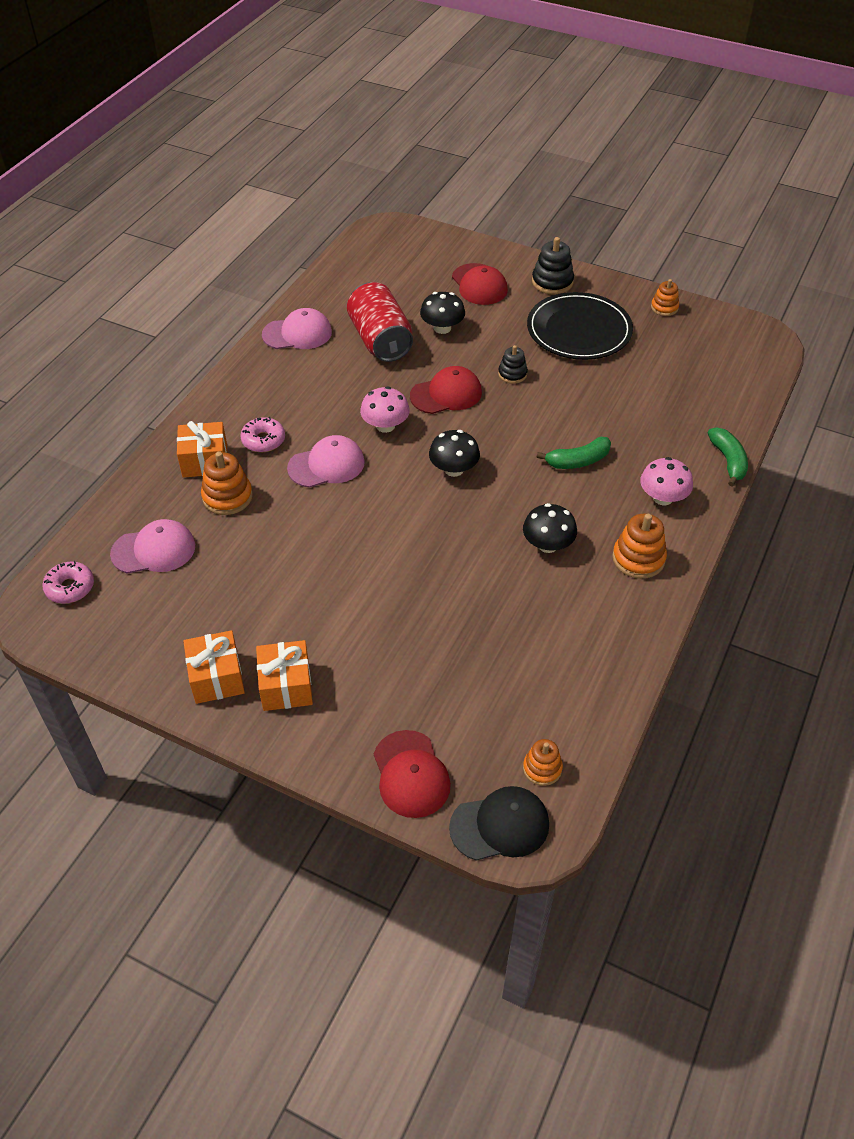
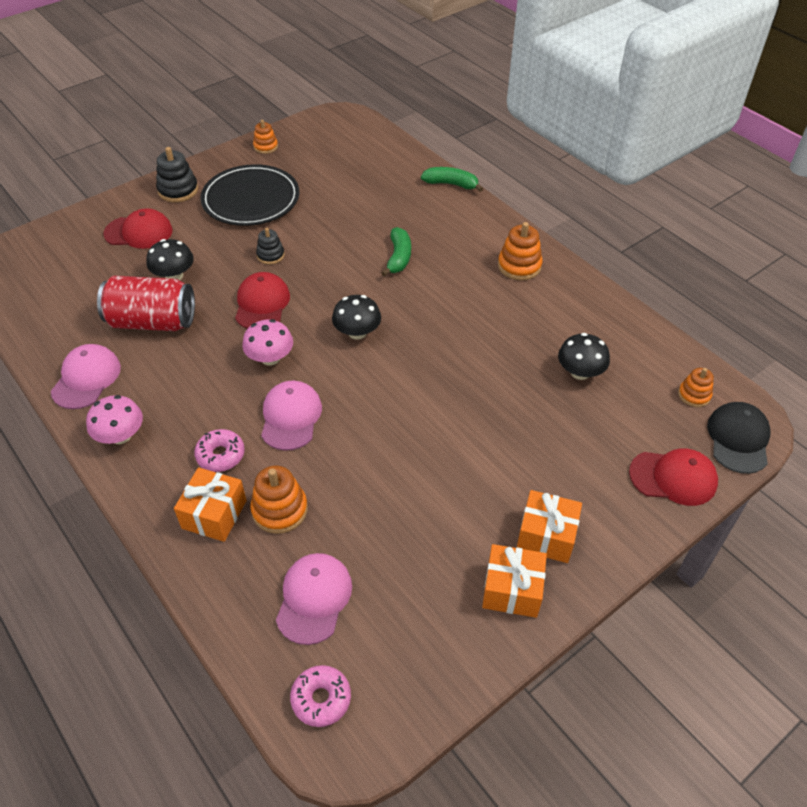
camera: 65 degrees left, 0 degrees up
black mushroom [523,503,577,553] -> black mushroom moved to [558,333,610,380]
pink mushroom [640,457,693,505] -> pink mushroom moved to [86,395,143,444]

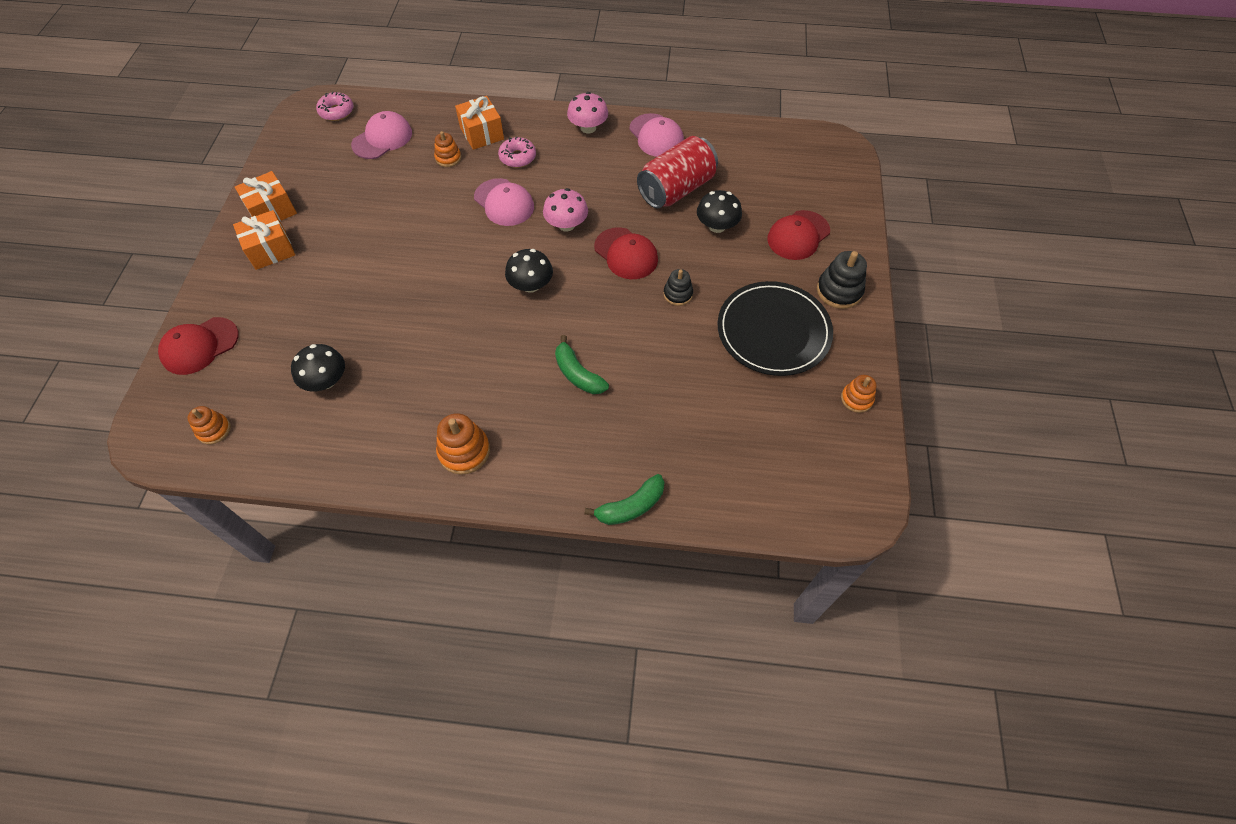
camera: 135 degrees right, 10 degrees up
orange stacking toy [250,466,308,534] -> orange stacking toy [434,131,461,167], size x0.64
pink cap [276,553,352,645] -> pink cap turned 105 degrees counterclockwise [351,111,412,159]
black cap [707,402,771,474] -> none

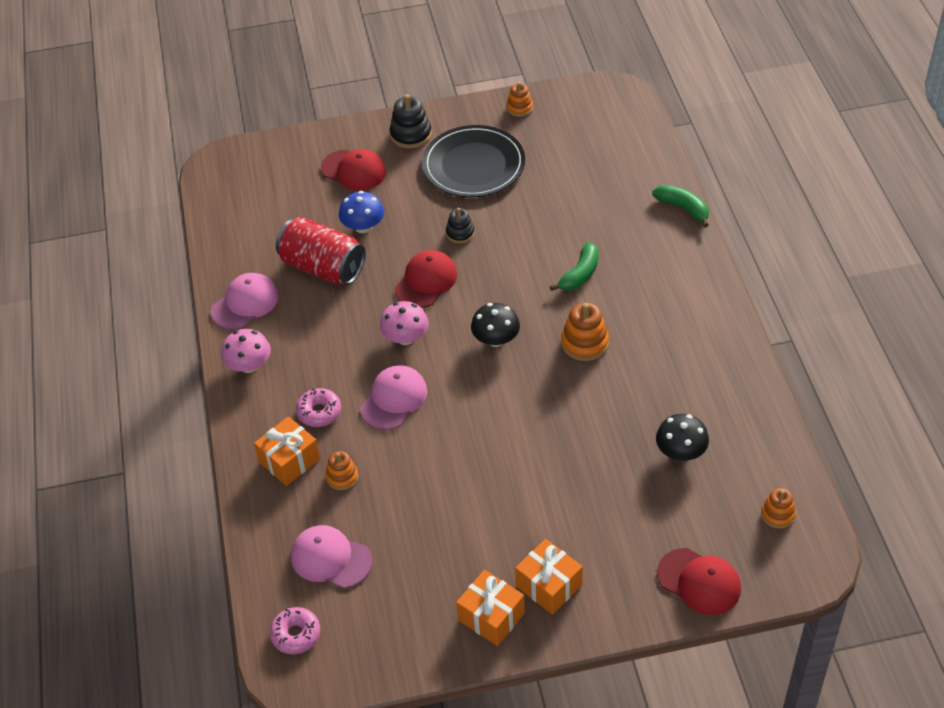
camera: 105 degrees left, 10 degrees down
orange stacking toy [436,413,490,475] -> orange stacking toy moved to [561,303,609,361]
black mushroom [697,190,742,233] -> blue mushroom [339,191,384,233]

